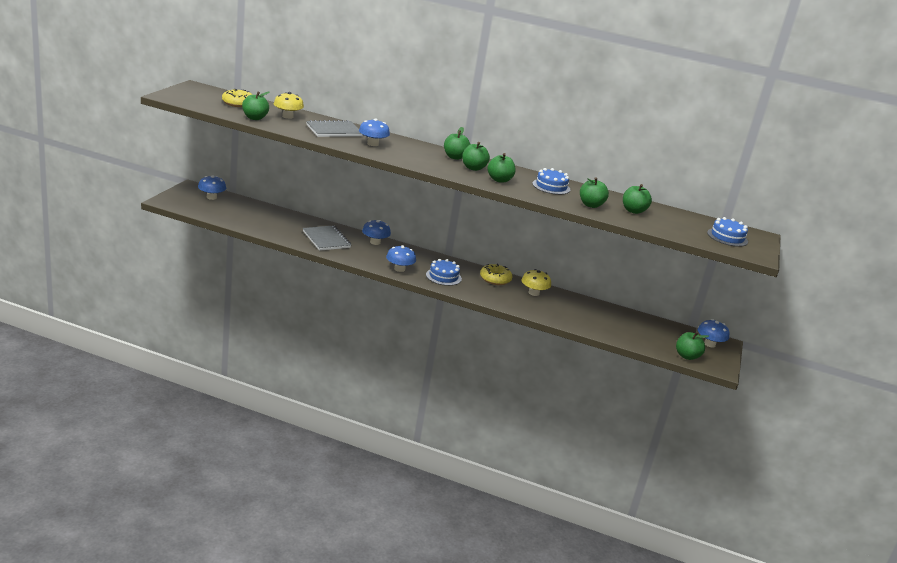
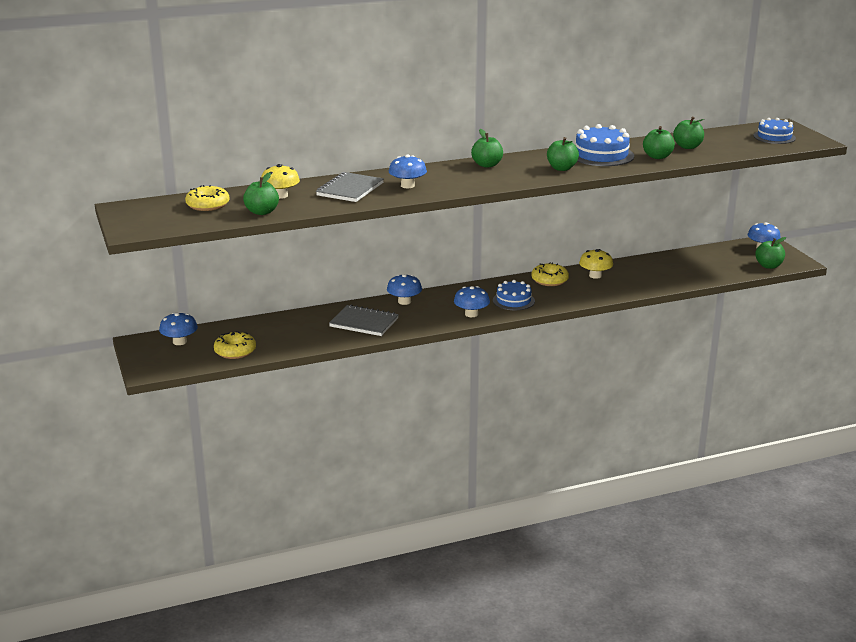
camera: 35 degrees left, 0 degrees up
green apple [462,142,490,171] -> none
blue cake [532,168,570,195] -> blue cake [575,124,634,166], size x1.51
none -> yellow donut [214,331,256,359]

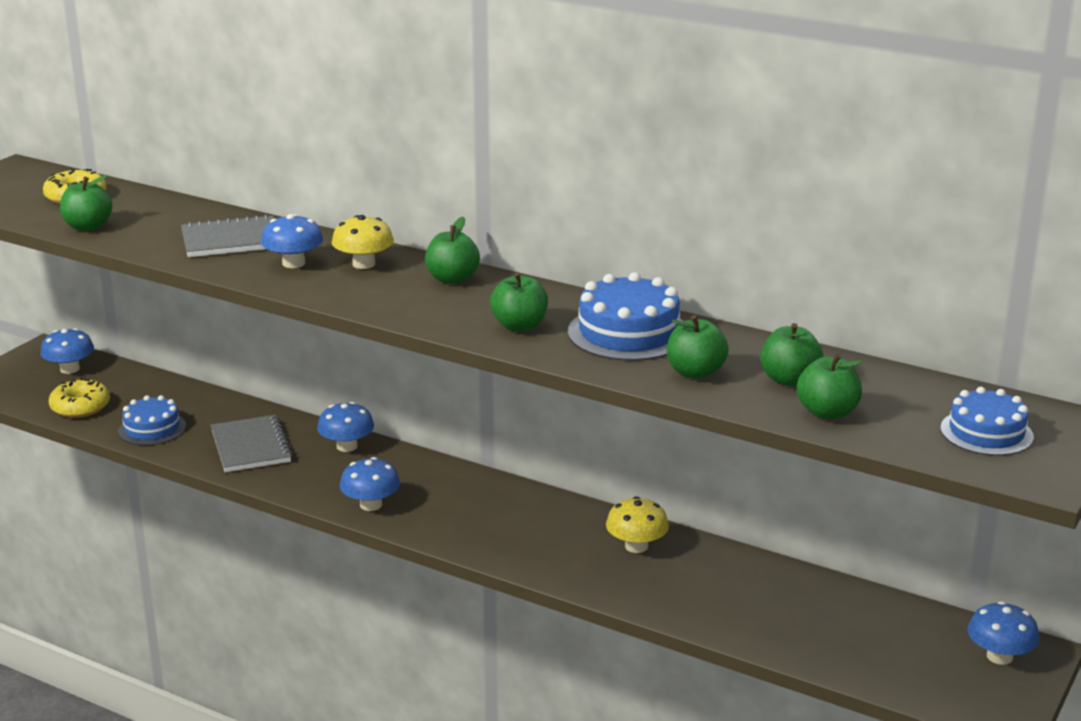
camera: 50 degrees right, 0 degrees up
yellow mushroom [261,164,300,199] -> yellow mushroom moved to [332,215,394,269]
blue cake [493,280,535,310] -> blue cake moved to [118,395,186,446]
yellow donut [532,262,569,286] -> none
green apple [755,237,786,269] -> green apple moved to [797,354,862,419]

